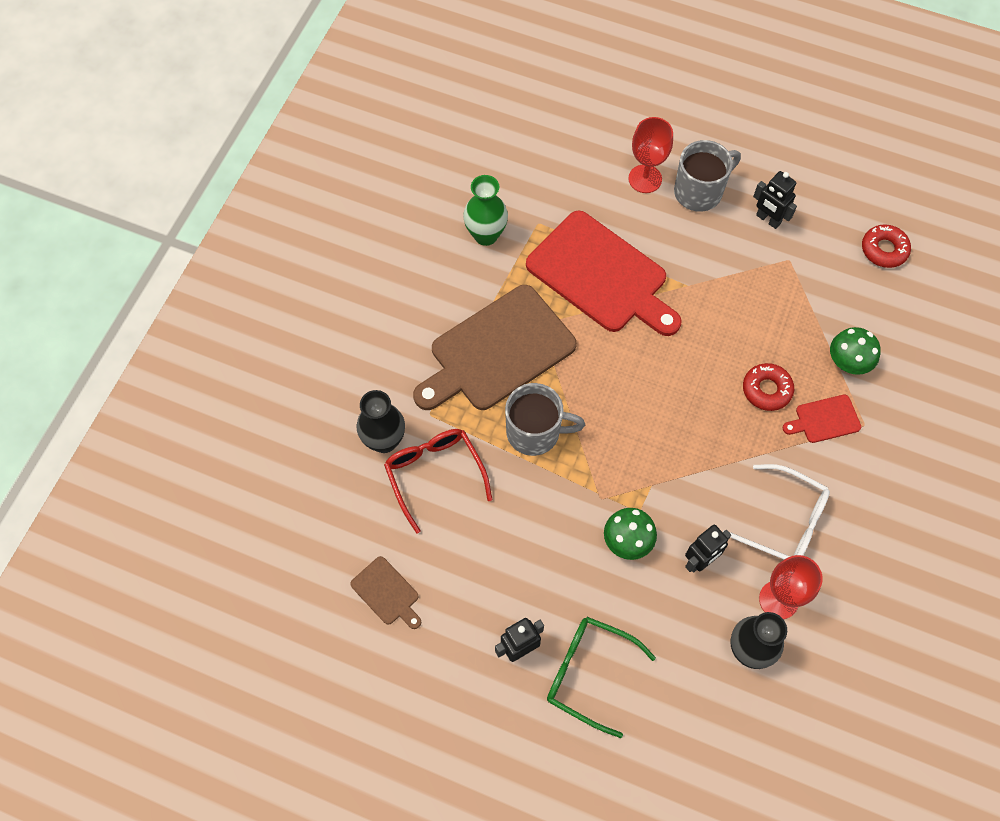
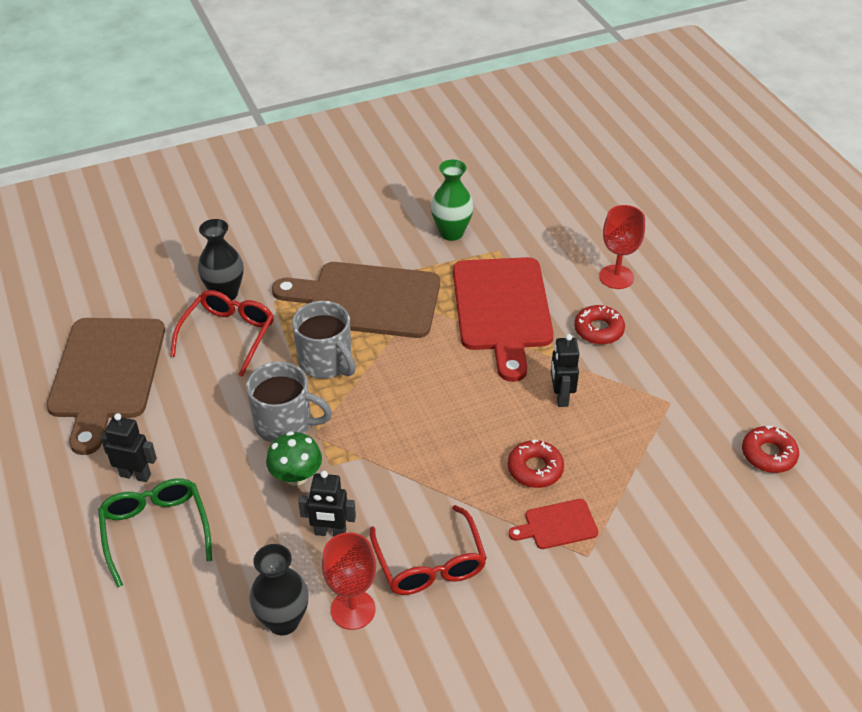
camera: 45 degrees right, 20 degrees down
brown cutting board [350,556,421,629] -> brown cutting board [46,318,165,455], size x2.28
grey mug [674,140,741,212] -> grey mug moved to [246,362,332,443]
white glasses [723,464,830,559] -> red glasses [370,505,487,595]
black robot [753,171,797,229] -> black robot moved to [551,334,579,407]
red cutting board [783,395,861,443] -> red cutting board turned 45 degrees counterclockwise [509,499,598,549]
green mushroom [830,327,881,375] -> none
none -> red donut [574,305,625,344]

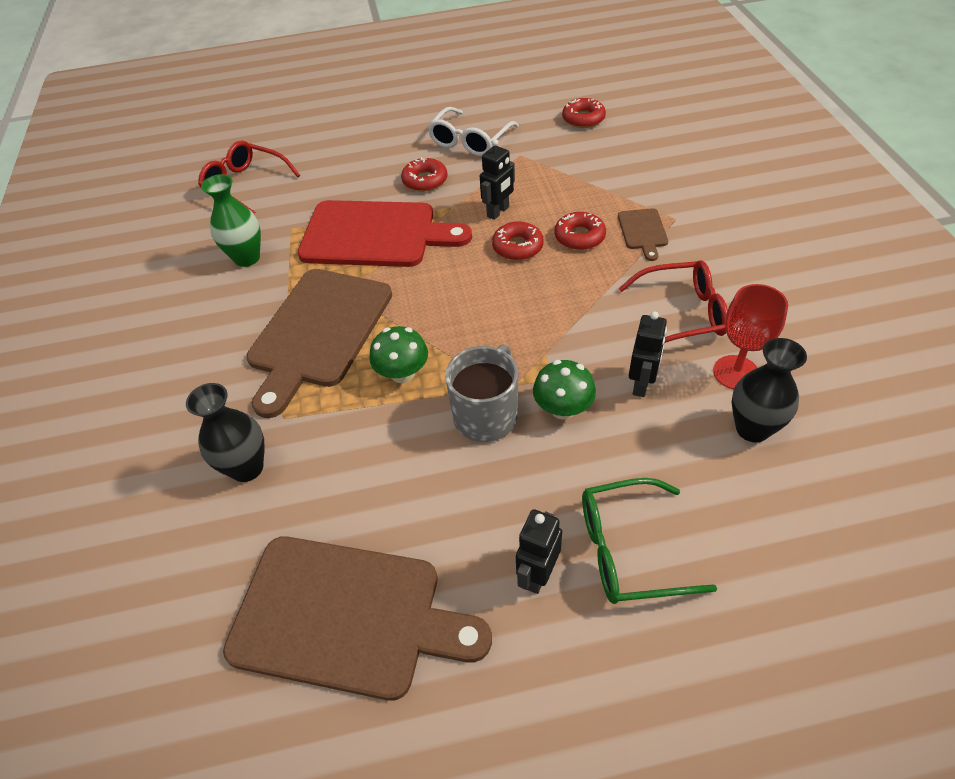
camera: 75 degrees left, 5 degrees up
red glasses [170,290,274,377] -> red glasses moved to [198,141,301,214]
grey mug [292,301,356,379] -> green mushroom [369,326,428,383]
red cutting board [509,499,598,549] -> brown cutting board [618,208,668,261]
black robot [551,334,579,407] -> black robot turned 60 degrees counterclockwise [480,139,515,220]
red goblet [599,205,645,289] -> none
none -> white glasses [428,107,519,156]
none -> red donut [492,221,544,261]

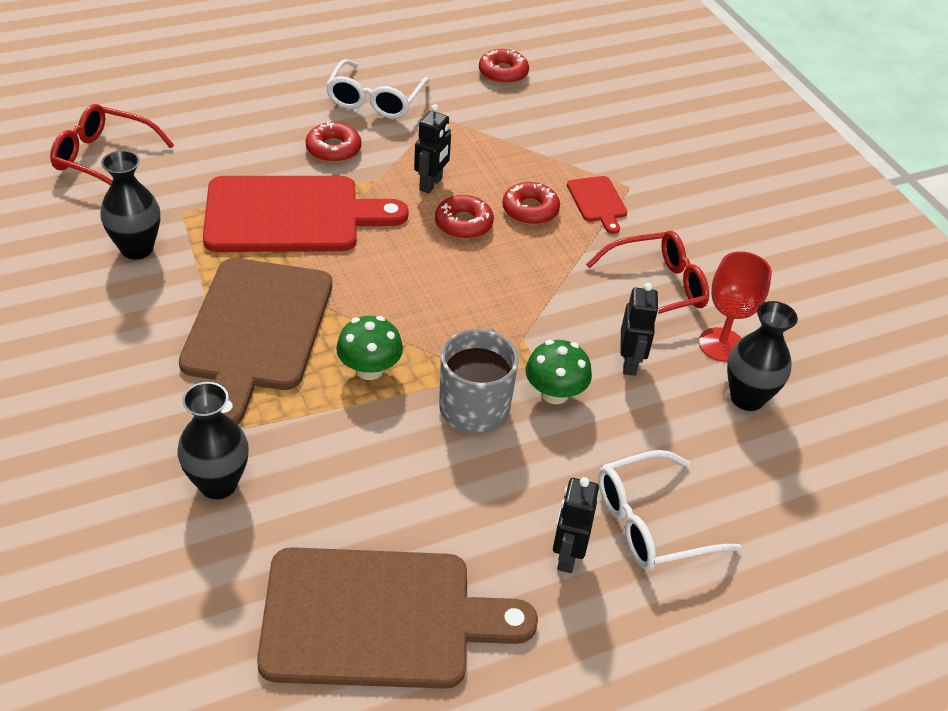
camera: 20 degrees left, 5 degrees down
green vase [201,174,261,267] -> black vase [100,150,160,260]
green glasses [582,478,717,604] -> white glasses [598,450,742,570]
brown cutting board [618,208,668,261] -> red cutting board [567,176,627,234]

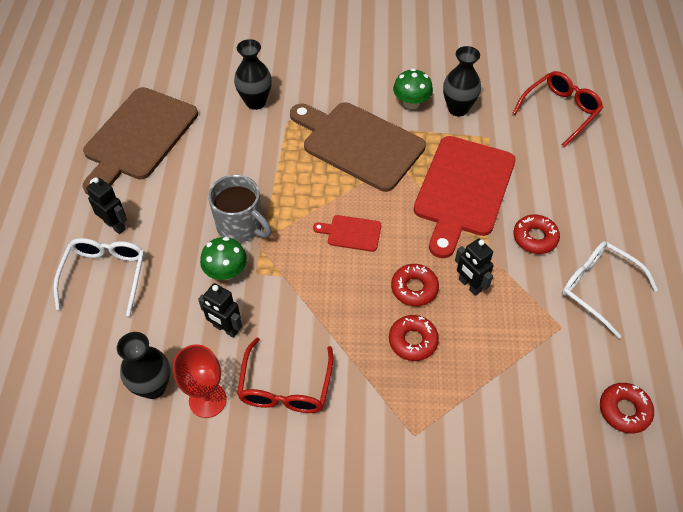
camera: 120 degrees right, 10 degrees up
green mushroom [336,316,403,380] -> green mushroom moved to [393,68,433,109]
red cutting board [567,176,627,234] -> red cutting board moved to [313,215,381,252]

